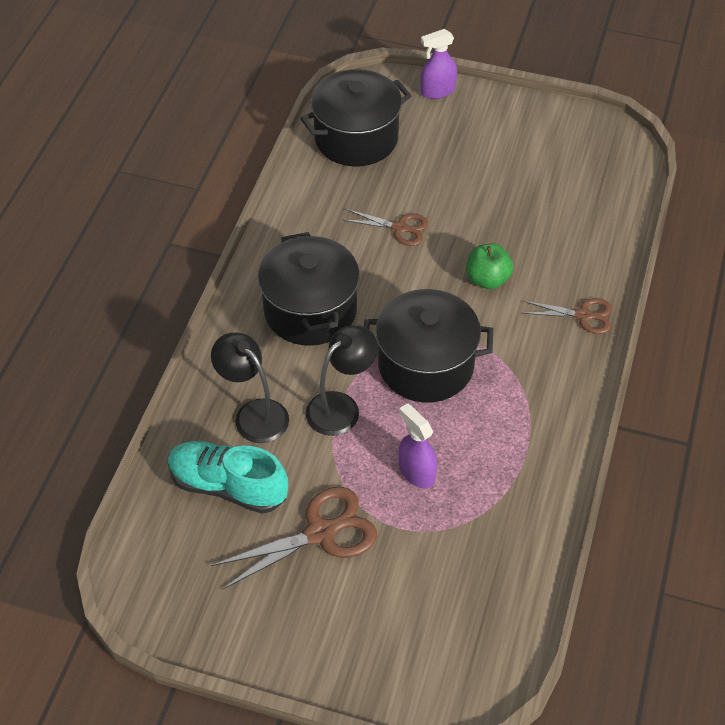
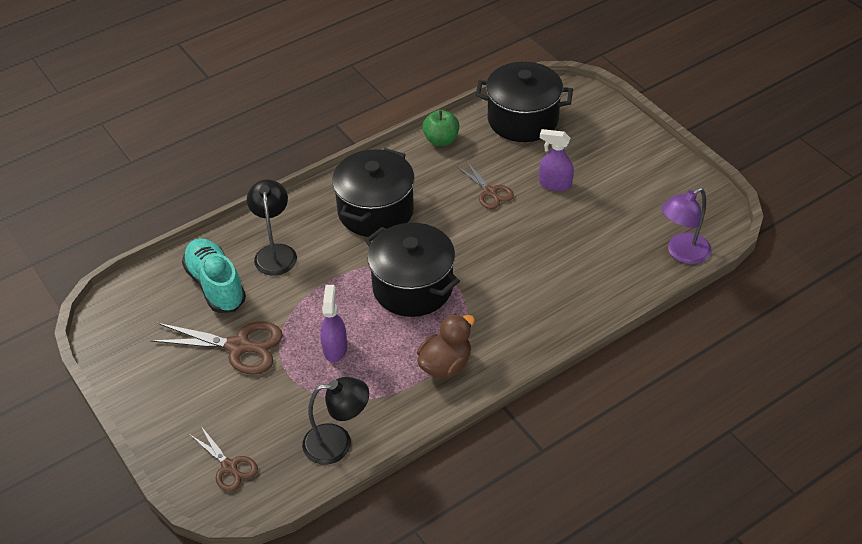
camera: 40 degrees right, 5 degrees down
black lamp [306,325,378,436] -> black lamp moved to [302,377,369,464]
purple spray bottle [420,29,457,99] -> purple spray bottle moved to [539,129,574,191]
green apple [466,244,513,289] -> green apple moved to [422,110,459,146]
brown scissors [522,298,612,334] -> brown scissors moved to [189,426,258,492]
none -> brown duck [417,314,475,378]
none -> purple lamp [661,188,711,264]

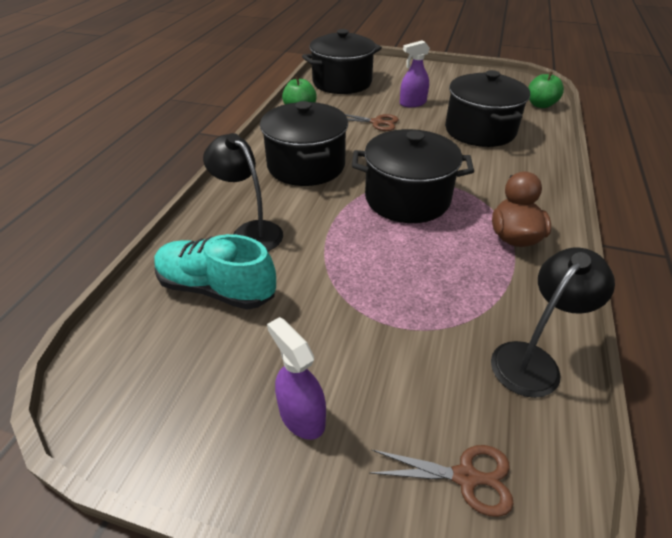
camera: 40 degrees left, 5 degrees down
brown scissors [150,321,283,375] -> none
purple spray bottle [320,285,347,362] -> purple spray bottle moved to [267,317,326,440]
purple lamp [661,188,711,264] -> green apple [528,72,564,108]
none -> black pot [445,70,530,147]

